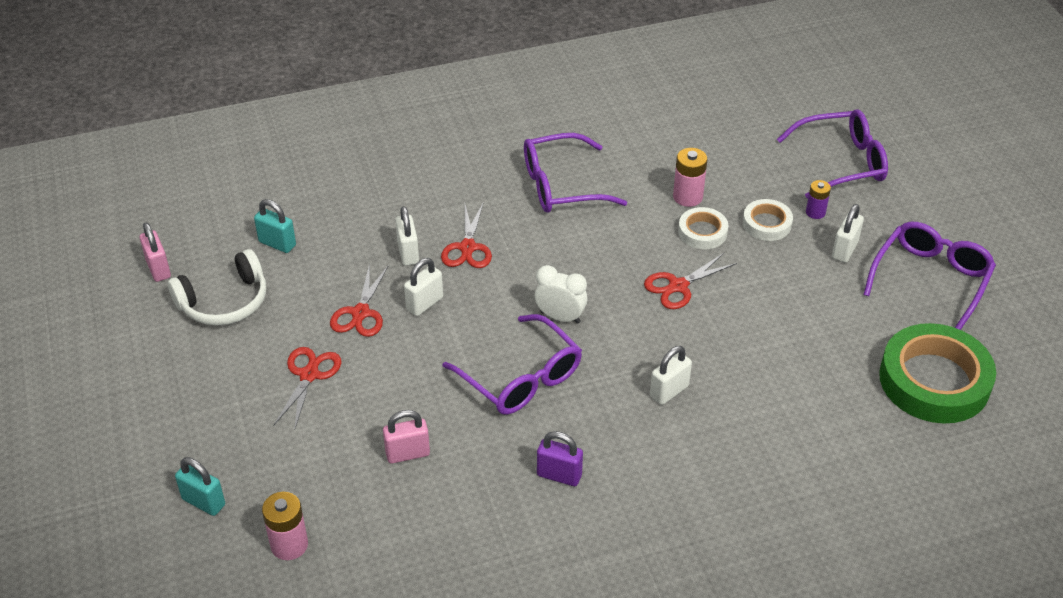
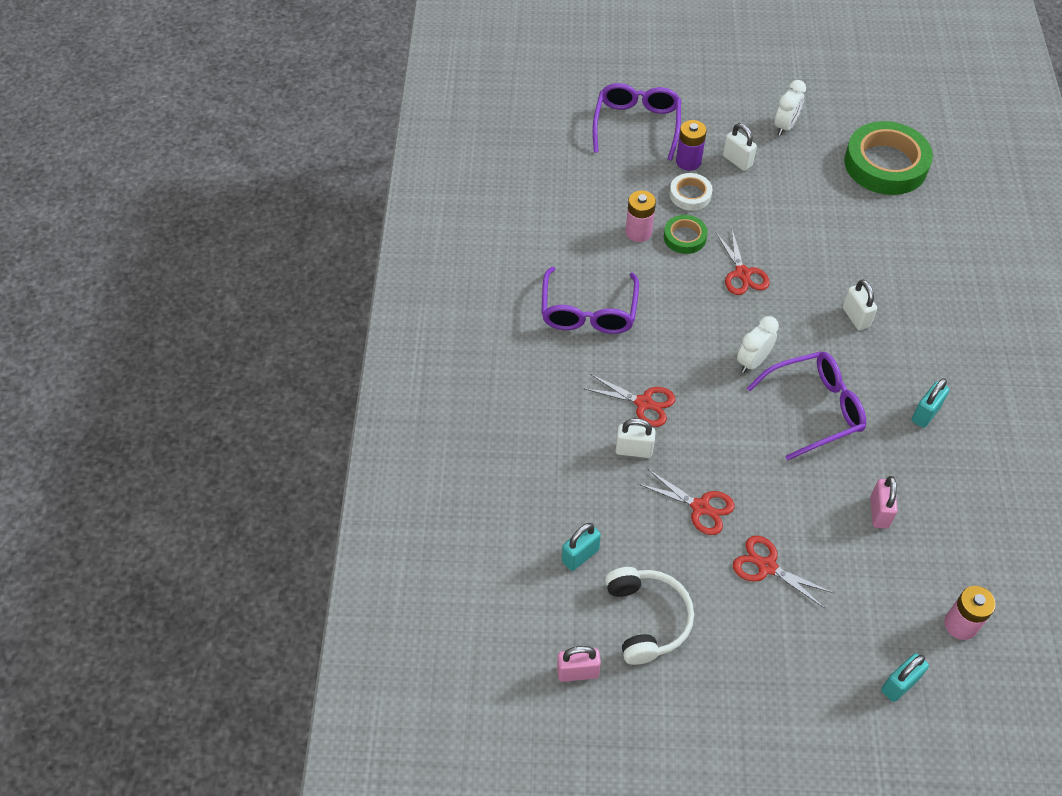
camera: 70 degrees left, 10 degrees up
white padlock [404,258,443,316] -> none
purple padlock [537,431,583,486] -> turquoise padlock [911,378,950,428]
white tape [678,207,729,249] -> green tape [664,215,708,254]
purple battery [806,180,831,219] -> purple battery [676,120,707,171], size x1.52
purple glasses [863,222,996,330] -> white clock [775,80,806,136]

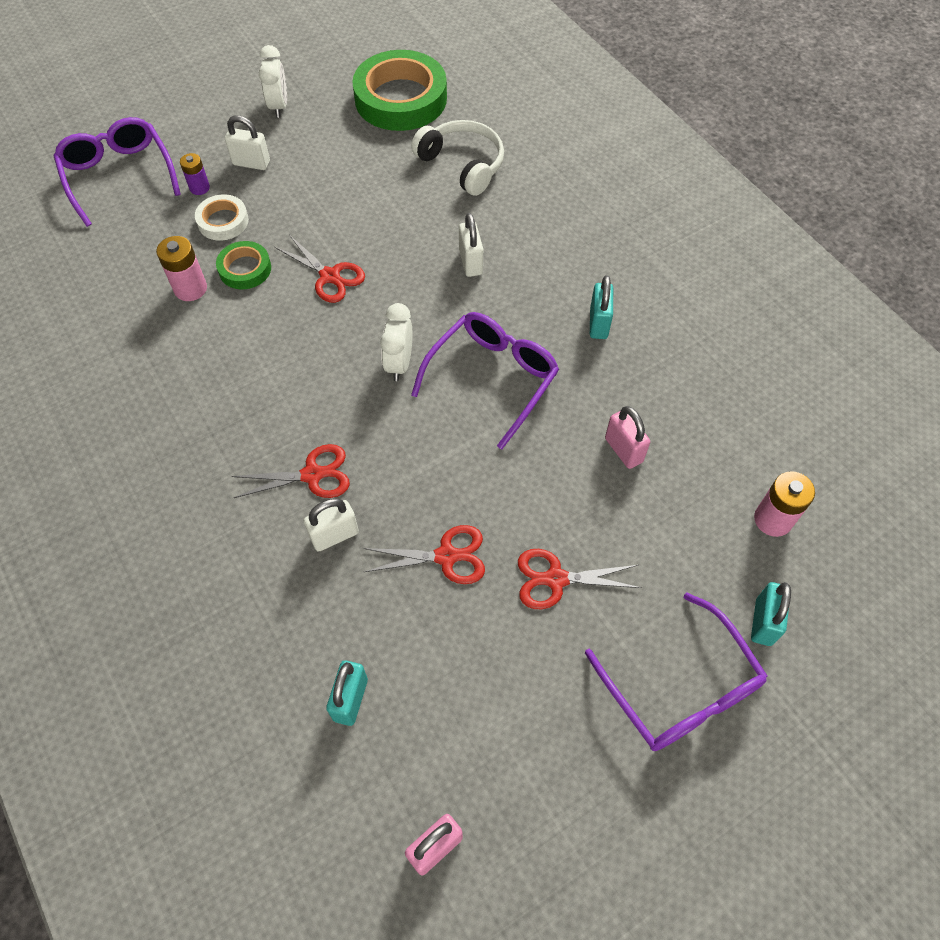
camera: 35 degrees left, 5 degrees up
purple glasses [542,267,639,334] -> purple glasses moved to [585,593,767,751]
white headphones [605,567,694,665] -> white headphones moved to [411,120,504,196]
purple battery [676,120,707,171] -> purple battery [180,153,210,195], size x0.66
white padlock [843,279,877,330] -> white padlock turned 45 degrees clockwise [459,213,483,277]

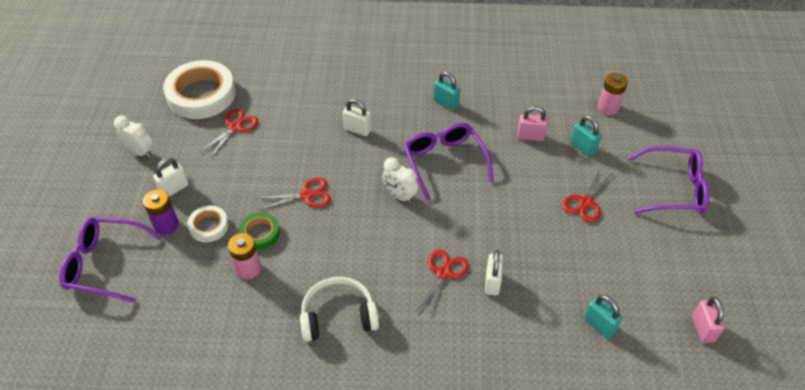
camera: 55 degrees left, 10 degrees down
purple battery [180,153,210,195] -> purple battery [143,189,179,235], size x1.52
green tape [352,50,447,131] -> white tape [163,60,236,119]
red scissors [363,525,485,584] -> red scissors moved to [199,109,258,159]
white headphones [411,120,504,196] -> white headphones moved to [300,277,379,342]
turquoise padlock [751,582,791,646] -> turquoise padlock moved to [571,116,602,156]

